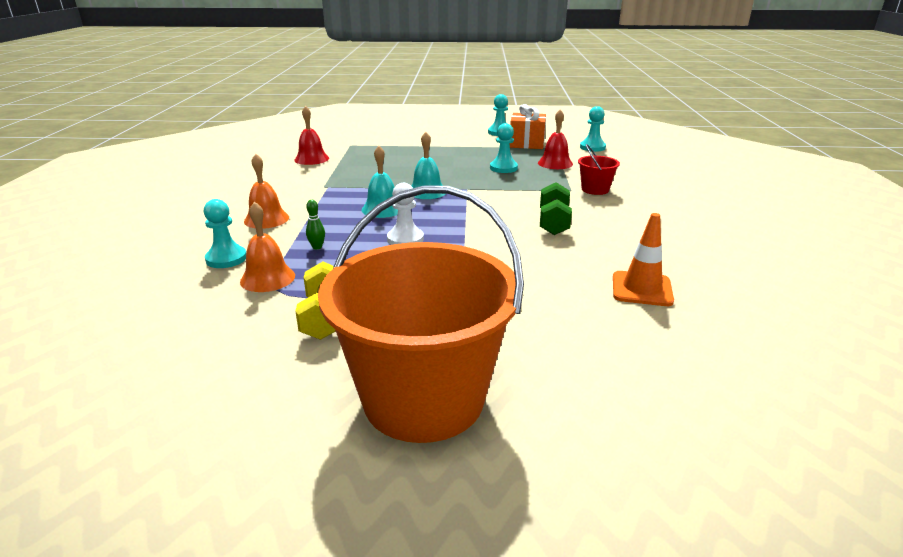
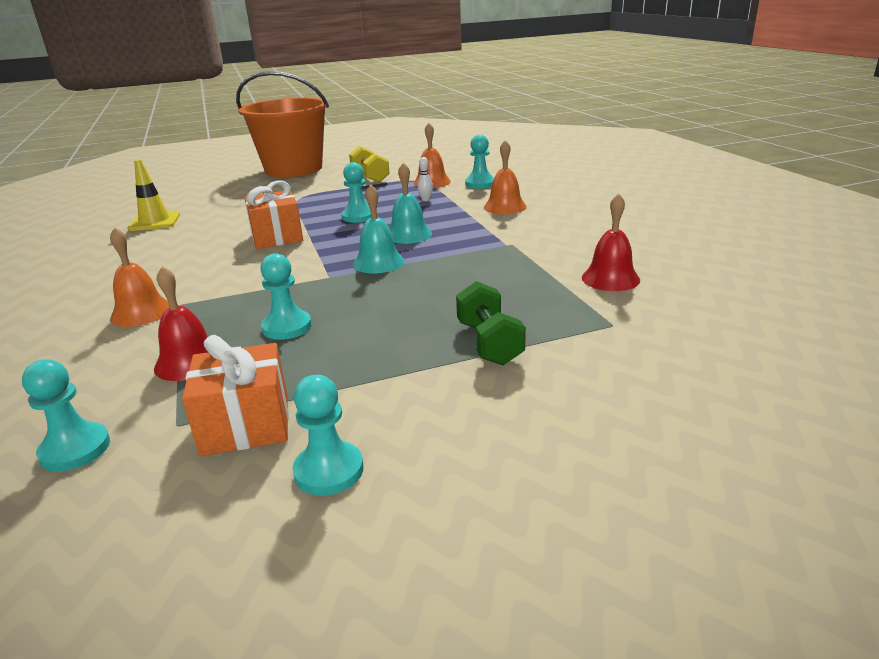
camera: 160 degrees right, 0 degrees up
green bowling pin [306,200,325,249] -> white bowling pin [417,157,433,201]
white pawn [387,183,424,245] -> turquoise pawn [341,162,371,223]
green dumbbell [540,182,572,235] -> green dumbbell moved to [456,281,526,365]
red bucket [578,144,620,195] -> orange bell [110,227,169,327]
orange traffic cone [613,213,674,306] -> yellow traffic cone [128,159,180,231]
none -> orange gift [244,180,303,249]

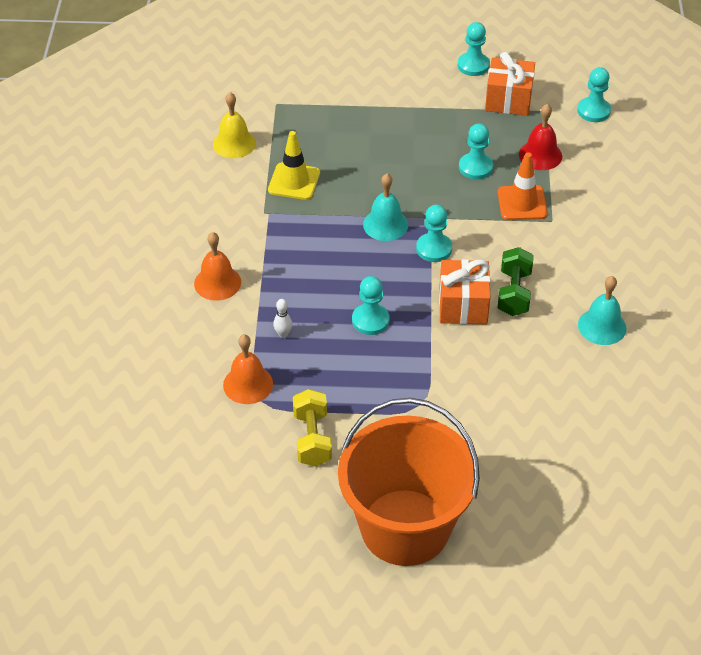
camera: 160 degrees left, 20 degrees up
orange bell [110,227,169,327] -> none
yellow traffic cone [128,159,180,231] -> yellow traffic cone moved to [268,131,320,200]
turquoise bell [390,163,432,244] -> turquoise bell moved to [578,276,626,345]
green dumbbell [456,281,526,365] -> green dumbbell moved to [498,247,534,316]
turquoise pawn [465,135,494,189] -> turquoise pawn moved to [416,205,452,262]
red bell [582,193,640,291] -> yellow bell [213,92,256,158]
none -> orange traffic cone [498,152,548,220]

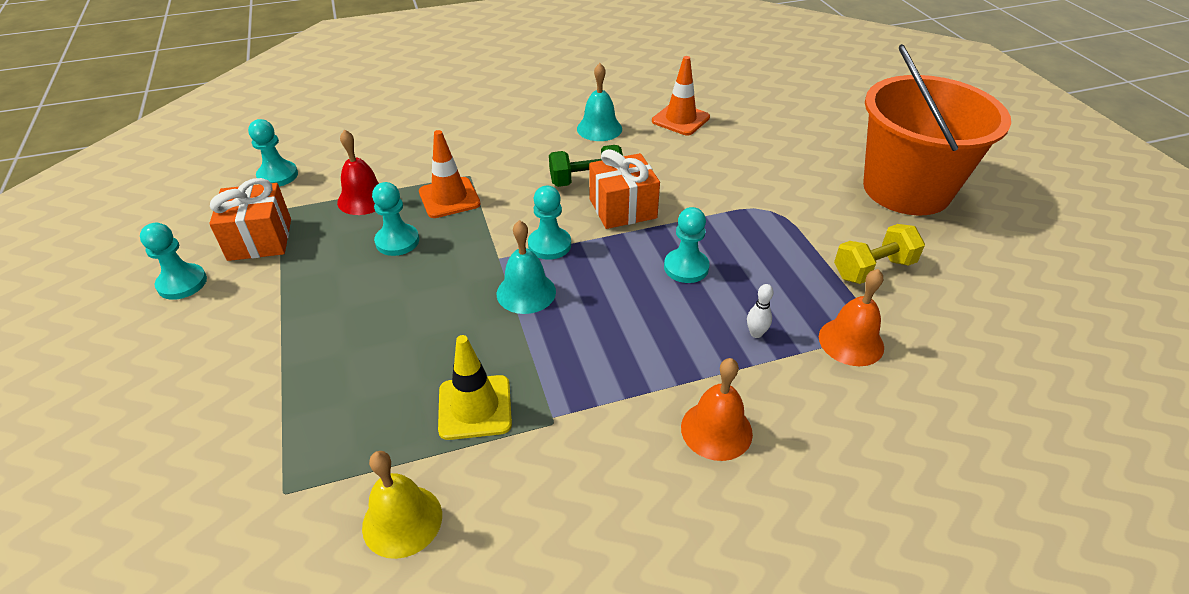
camera: 110 degrees left, 5 degrees down
none -> orange traffic cone [652,56,710,135]

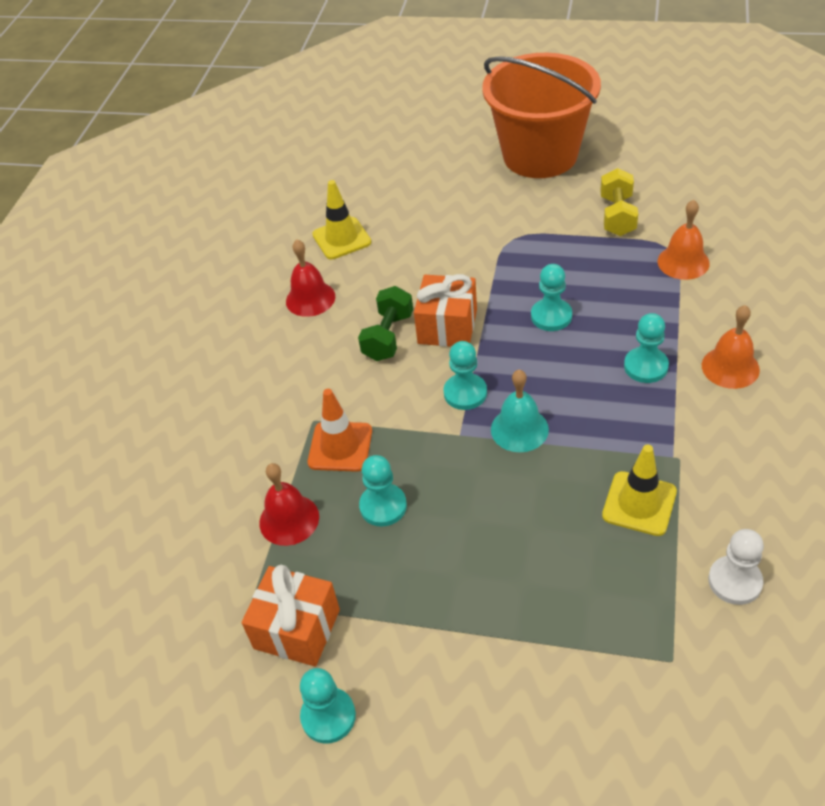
camera: 55 degrees left, 5 degrees up
turquoise pawn [248,119,298,187] -> turquoise pawn moved to [624,313,669,383]
yellow bell [362,451,442,559] -> white pawn [708,529,764,605]
turquoise bell [577,63,622,141] -> red bell [286,239,335,317]
orange traffic cone [652,56,710,135] -> yellow traffic cone [312,180,371,259]
white bowling pin [747,284,773,338] -> none

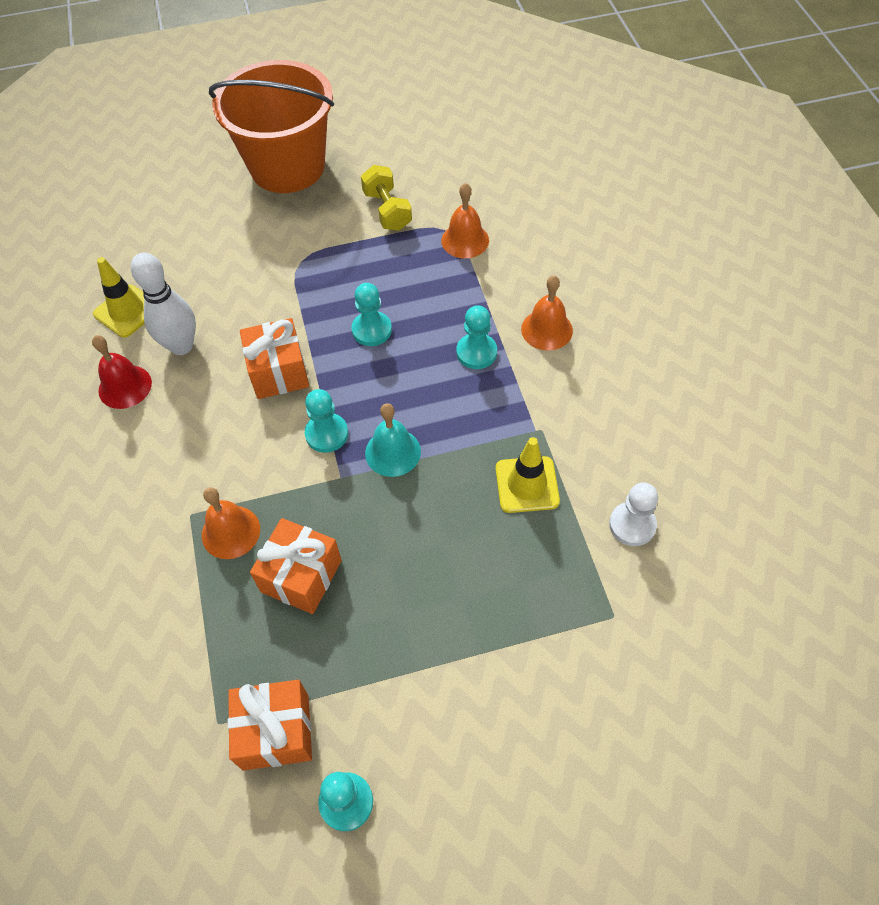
camera: 30 degrees left, 10 degrees up
red bell [259,463,319,546] -> none
orange traffic cone [308,389,372,472] -> orange bell [202,487,260,559]
green dumbbell [358,286,413,361] -> none
turquoise pawn [359,455,407,526] -> orange gift [250,518,342,614]
none -> white bowling pin [131,252,196,355]

